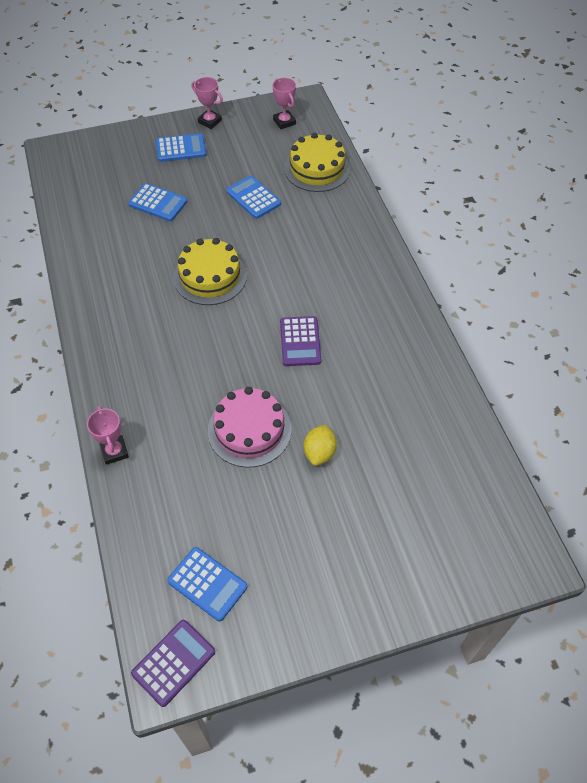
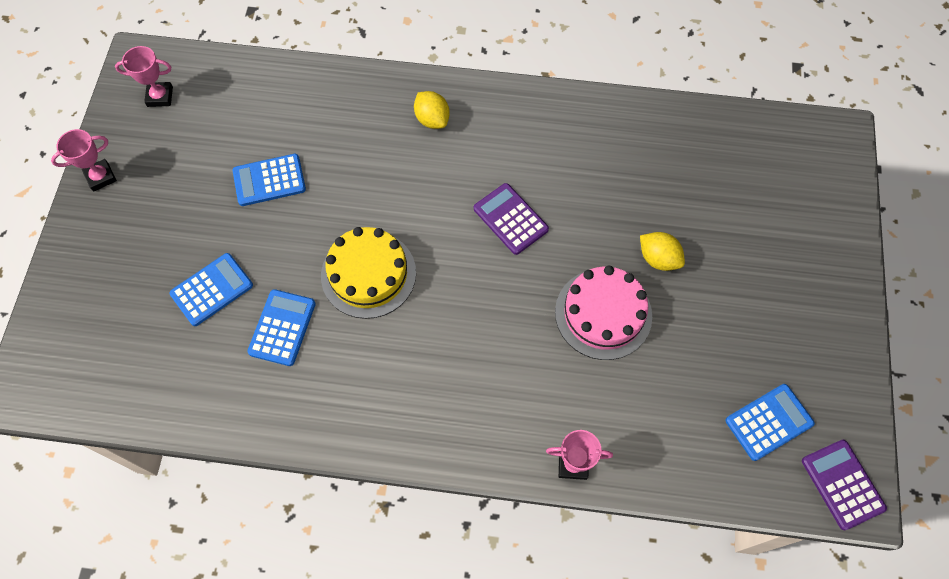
camera: 65 degrees left, 10 degrees up
blue calculator [156,133,206,162] -> blue calculator moved to [247,289,316,366]
purple calculator [280,316,321,366] -> purple calculator turned 150 degrees counterclockwise [474,183,549,255]
yellow cake [284,133,350,192] -> none
none -> yellow lemon [414,91,450,129]

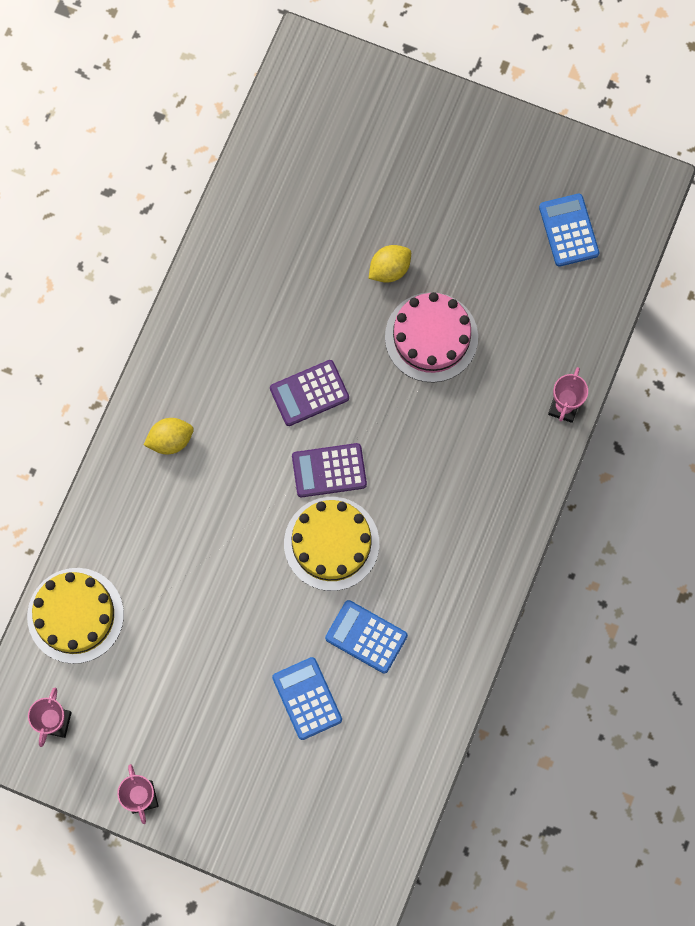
camera: 75 degrees left, 10 degrees up
blue calculator [233,154,306,206] -> none
purple calculator [802,440,887,530] -> purple calculator moved to [292,443,367,497]
none -> yellow cake [27,568,124,664]

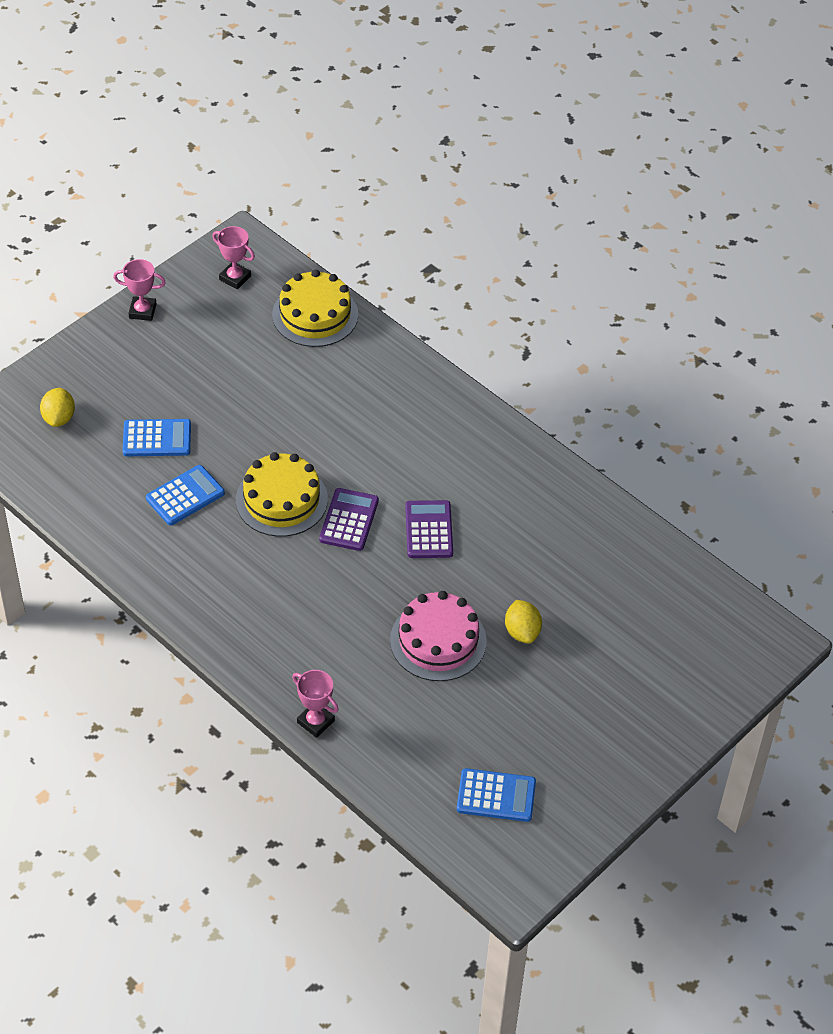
camera: 110 degrees right, 25 degrees down
yellow lemon [144,418,194,454] -> yellow lemon moved to [40,388,75,427]

